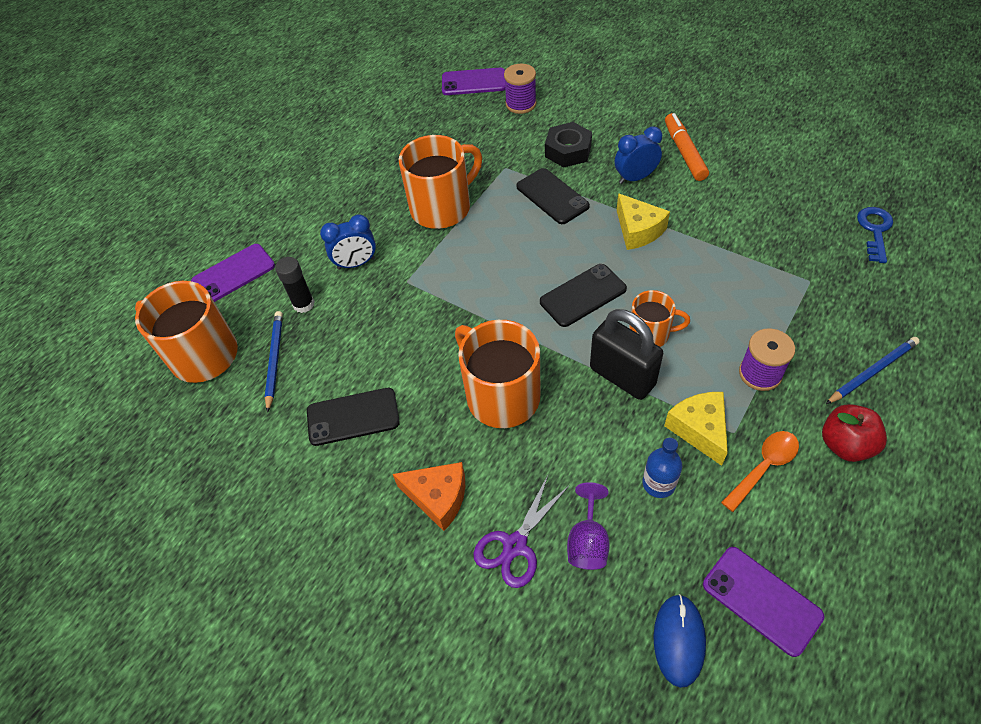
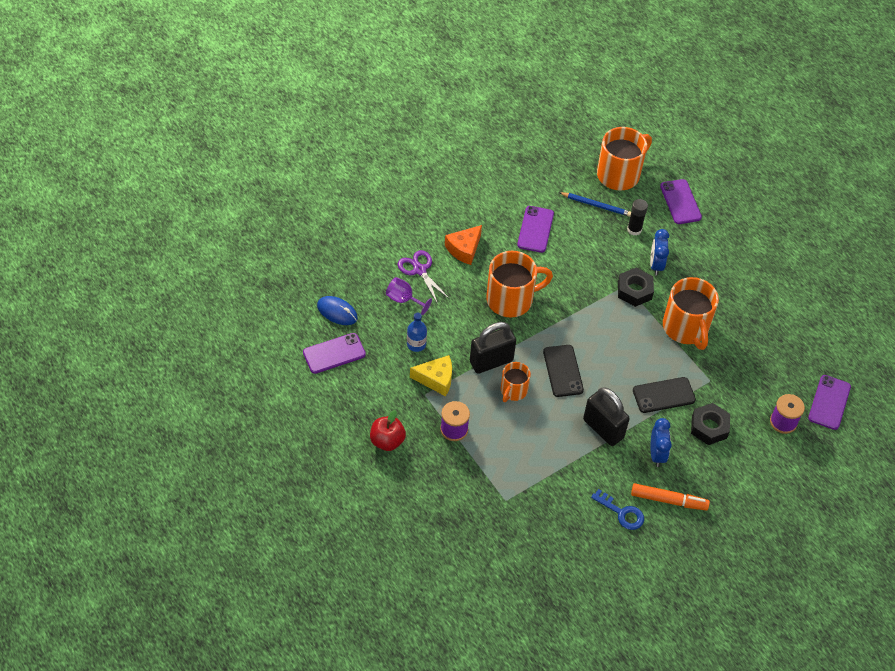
camera: 105 degrees right, 0 degrees up
black phone [307,388,400,446] -> purple phone [517,206,554,253]
yellow cheese [617,193,670,250] -> black padlock [583,387,630,446]
orange spoon [721,431,799,512] -> none
blue pencil [826,337,920,404] -> none
blue key [857,207,893,263] -> blue key moved to [591,489,644,530]
none -> black nut [618,268,654,307]

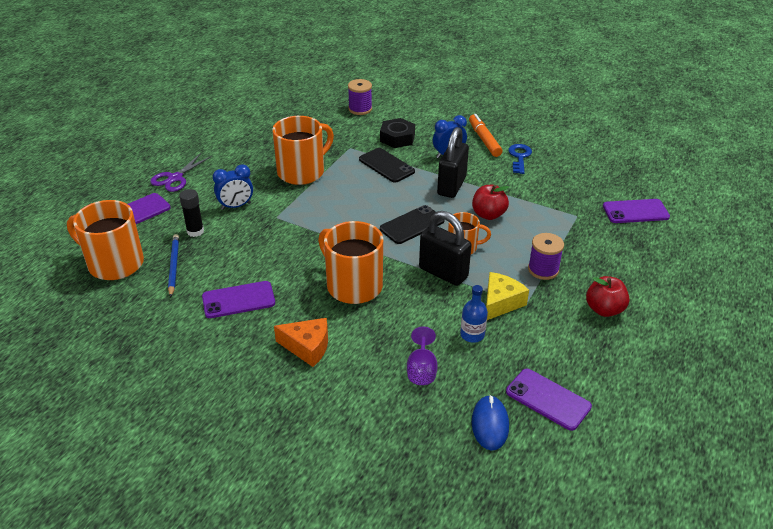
camera: 115 degrees left, 15 degrees down
purple scissors [398,250,450,304] -> purple scissors moved to [150,153,212,192]
yellow cheese [410,355,452,396] -> yellow cheese turned 60 degrees clockwise [486,272,529,320]
black nut [618,268,654,307] -> none
purple phone [808,375,851,430] -> purple phone moved to [603,199,670,223]
none -> red apple [472,185,509,220]

